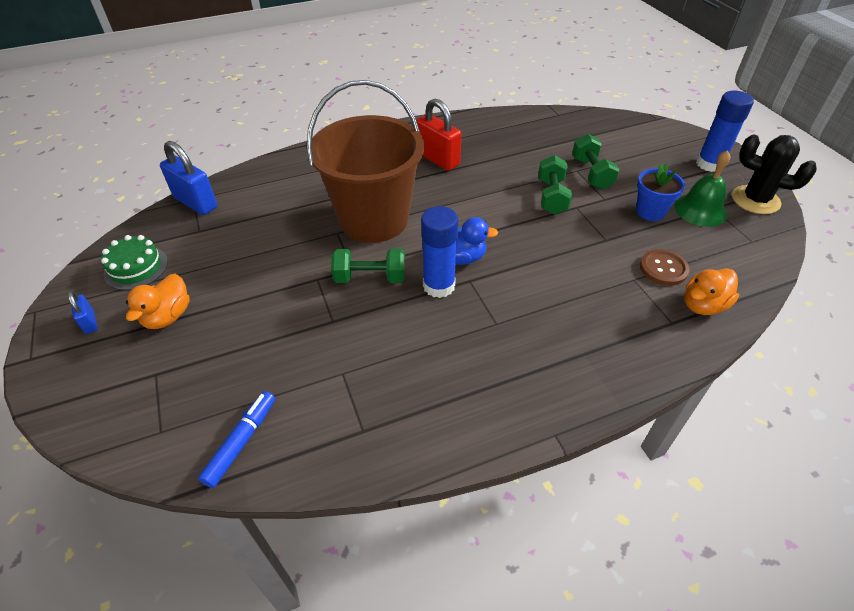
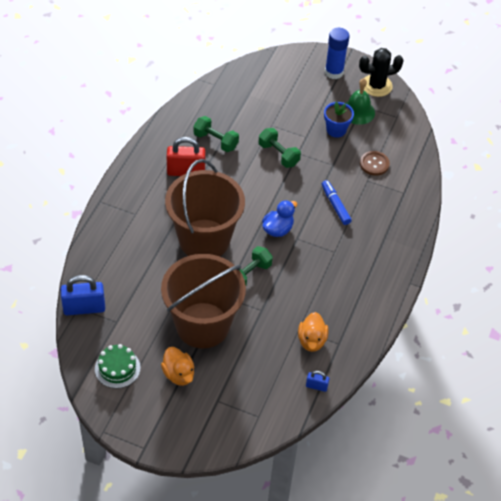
camera: 50 degrees left, 5 degrees up
blue padlock [68,291,98,334] -> blue padlock moved to [306,371,329,392]
blue marker [198,391,275,488] -> blue marker moved to [322,180,352,225]
blue glue stick [421,206,458,298] -> none
green dumbbell [572,134,619,189] -> green dumbbell moved to [194,116,239,152]
orange duck [684,268,739,315] -> orange duck moved to [298,312,328,352]
none -> brown bucket [161,254,246,348]

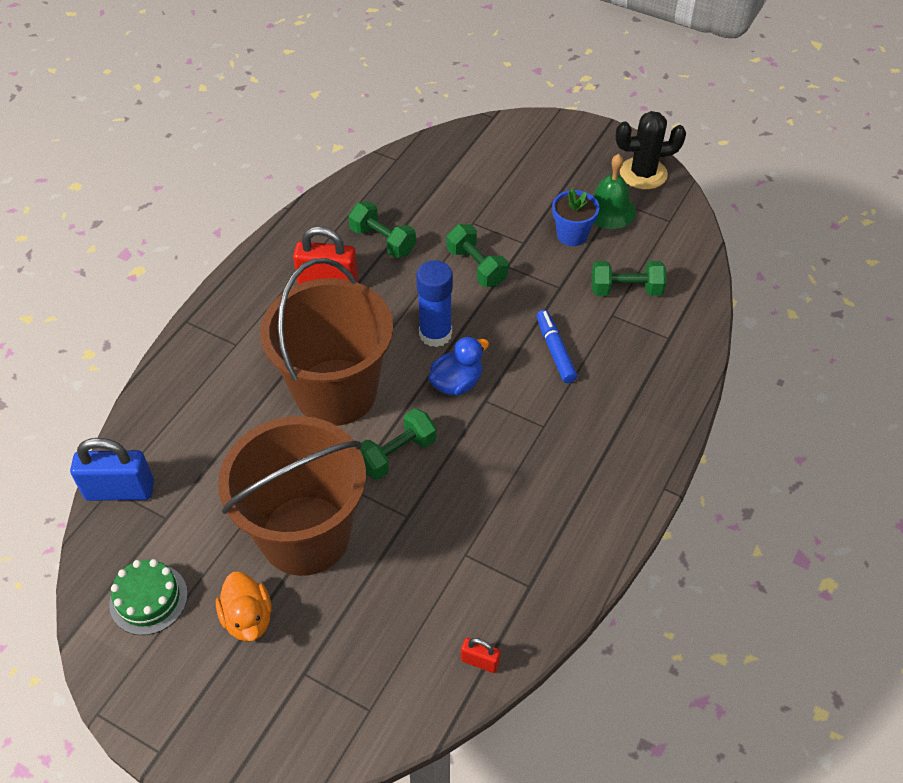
camera: 10 degrees right, 0 degrees up
orange duck [298,312,328,352] -> none
blue padlock [306,371,329,392] -> red padlock [461,638,501,673]
blue glue stick [325,28,349,79] -> blue glue stick moved to [416,260,453,347]
brown button [360,151,390,176] -> green dumbbell [591,261,666,296]

